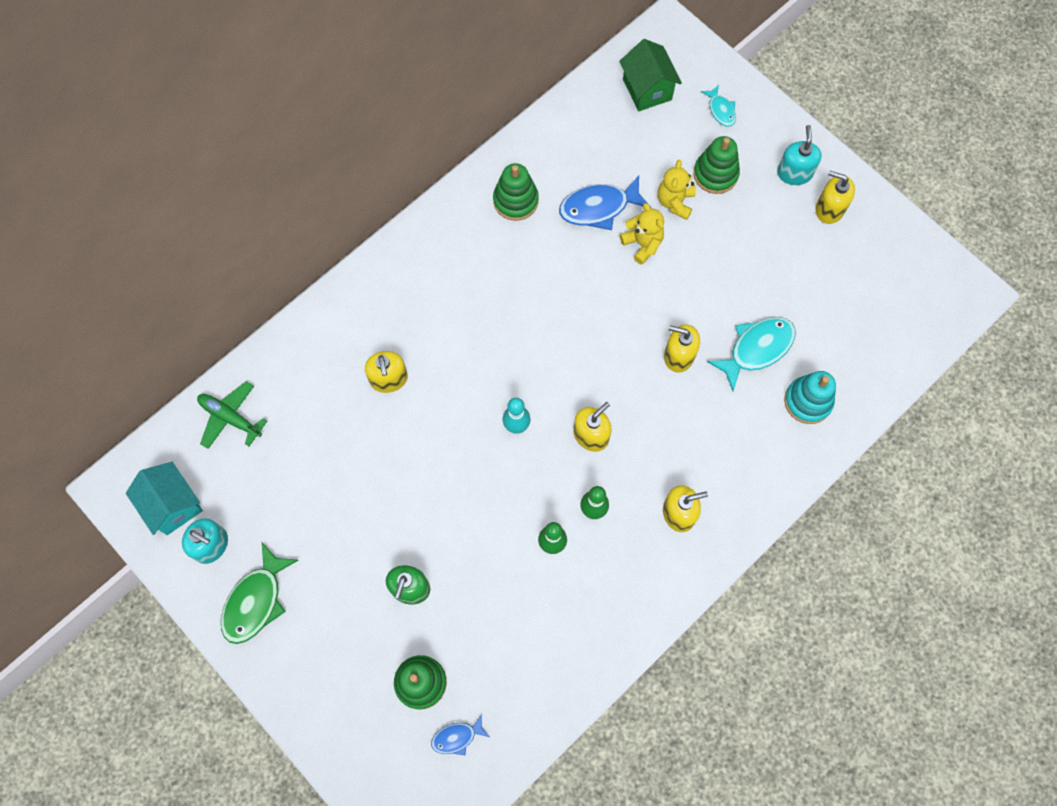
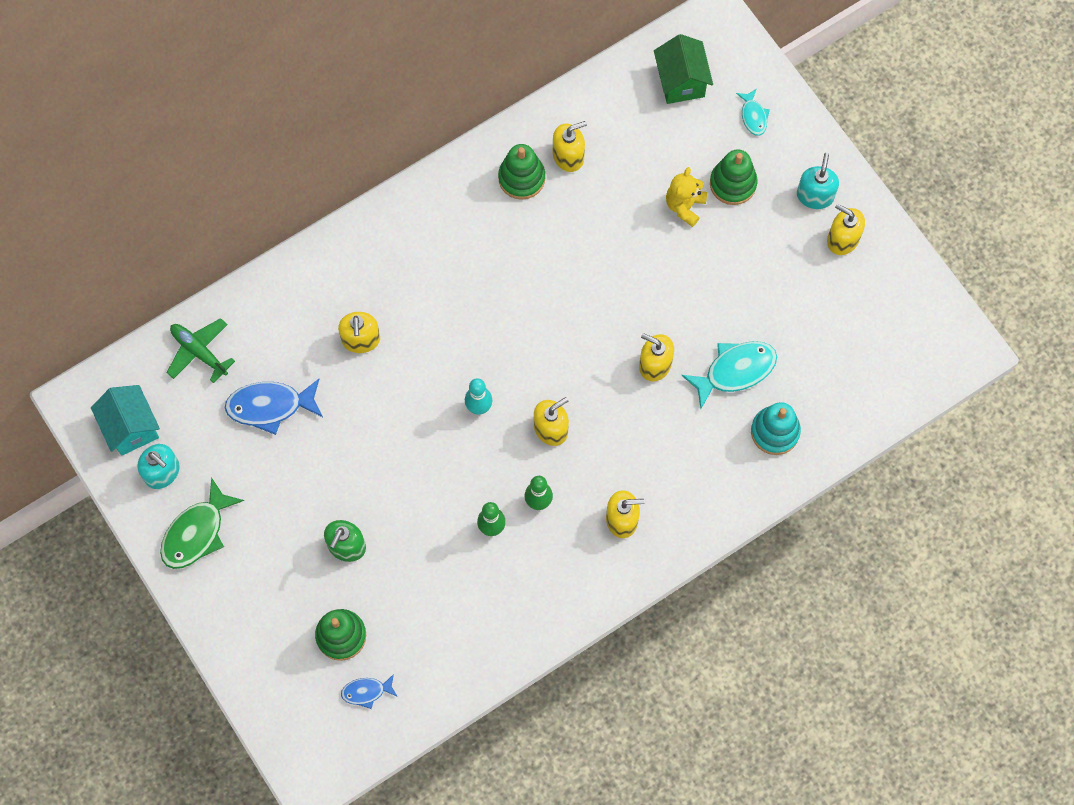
camera: 10 degrees right, 0 degrees up
blue fish [559,176,651,230] -> blue fish moved to [225,379,323,435]
yellow teddy bear [620,203,664,265] -> none
none -> yellow soap dispenser [553,121,587,172]

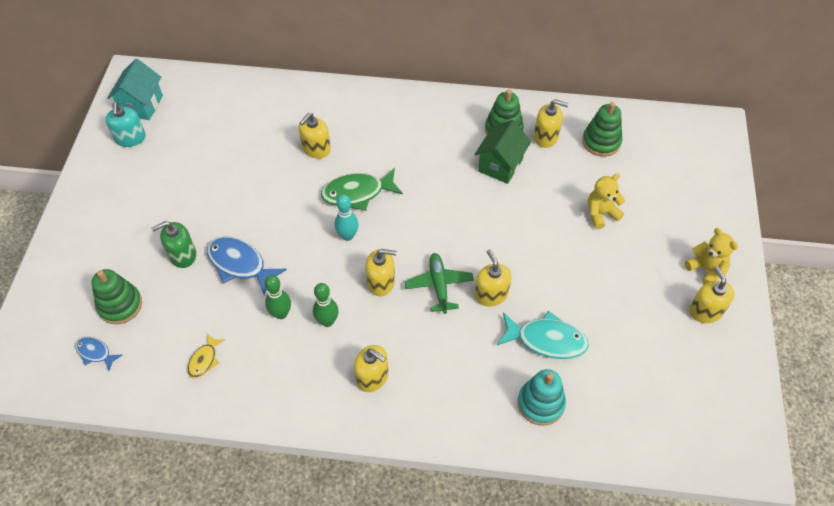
camera: 40 degrees right, 15 degrees down
green fish [160,477,244,569] -> green fish moved to [321,168,403,211]
green plane [166,318,235,383] -> green plane moved to [404,253,474,314]
blue fish [225,379,323,435] -> blue fish moved to [207,236,287,295]
green house [654,34,713,104] -> green house moved to [475,120,531,184]
green stacking toy [710,149,757,205] -> green stacking toy moved to [582,102,622,157]
turquoise fish [736,89,770,136] -> none
turquoise soap dispenser [797,153,839,209] -> yellow teddy bear [685,228,738,284]
none -> yellow fish [187,333,225,379]

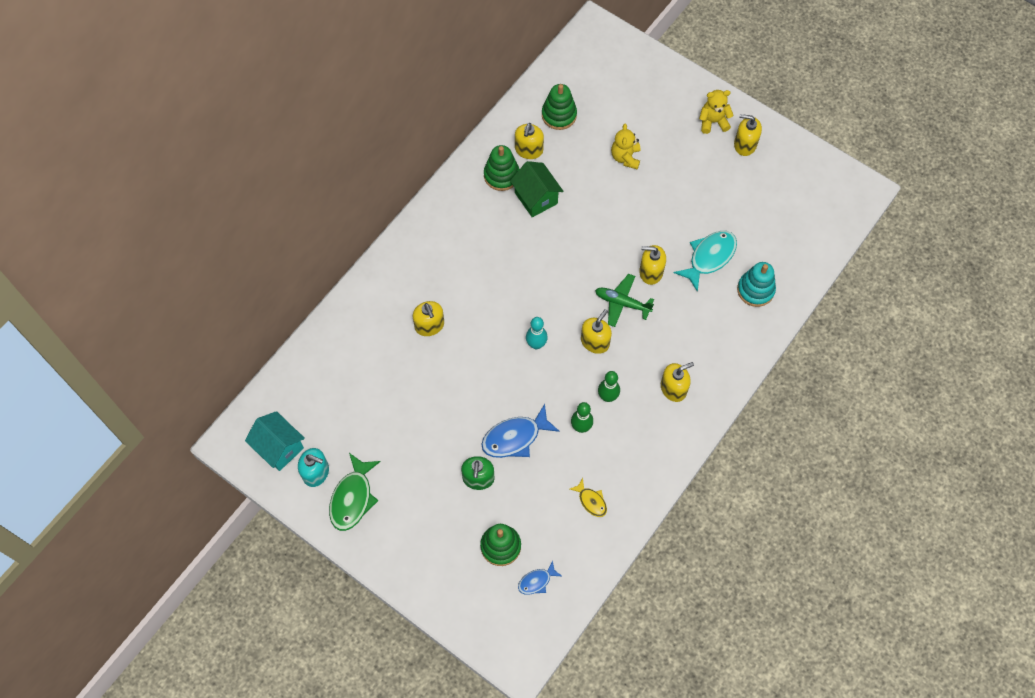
camera: 60 degrees left, 10 degrees up
green fish [321,168,403,211] -> green fish moved to [329,453,381,531]
yellow soap dispenser [534,99,569,148] -> yellow soap dispenser turned 150 degrees clockwise [515,123,544,159]

